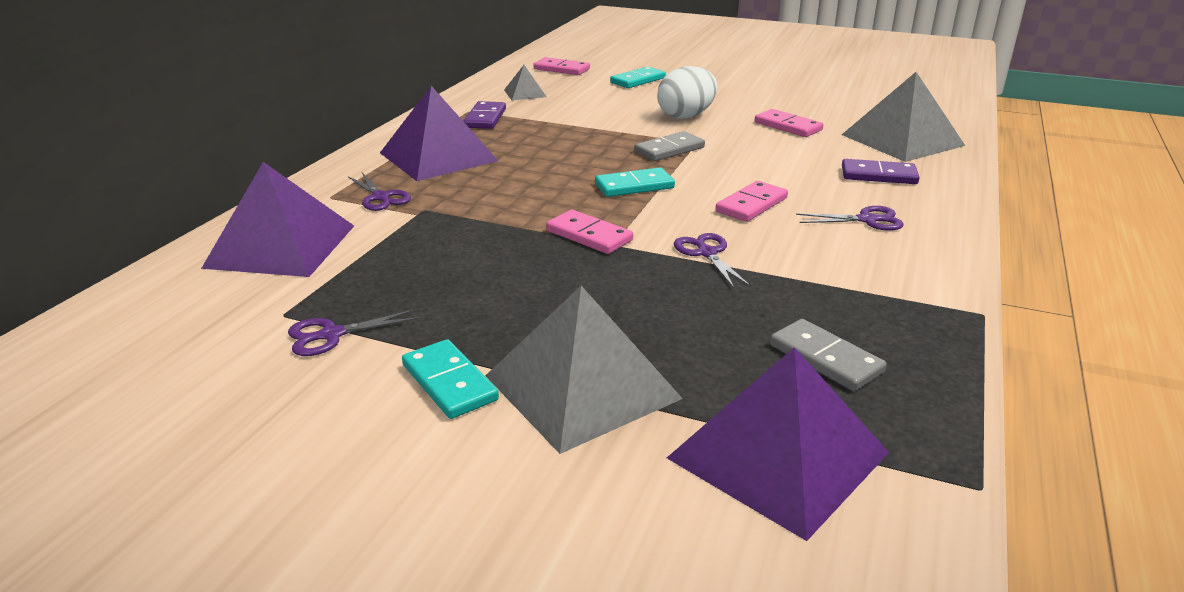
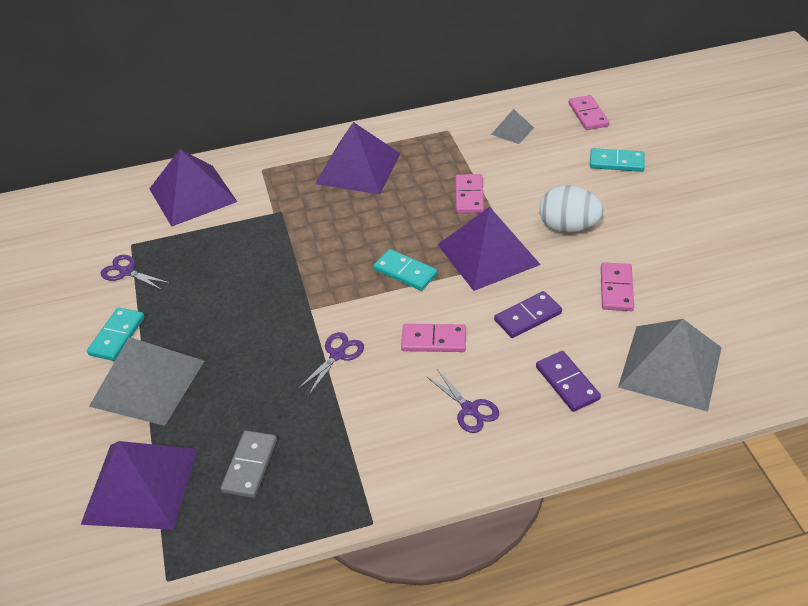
camera: 55 degrees right, 15 degrees up
purple scissors [348,173,411,211] -> none
purple domino [463,101,506,129] -> purple domino moved to [494,291,562,338]
pink domino [546,210,633,254] -> pink domino moved to [456,174,484,213]
grey domino [634,131,705,161] -> purple pyramid [437,207,541,291]

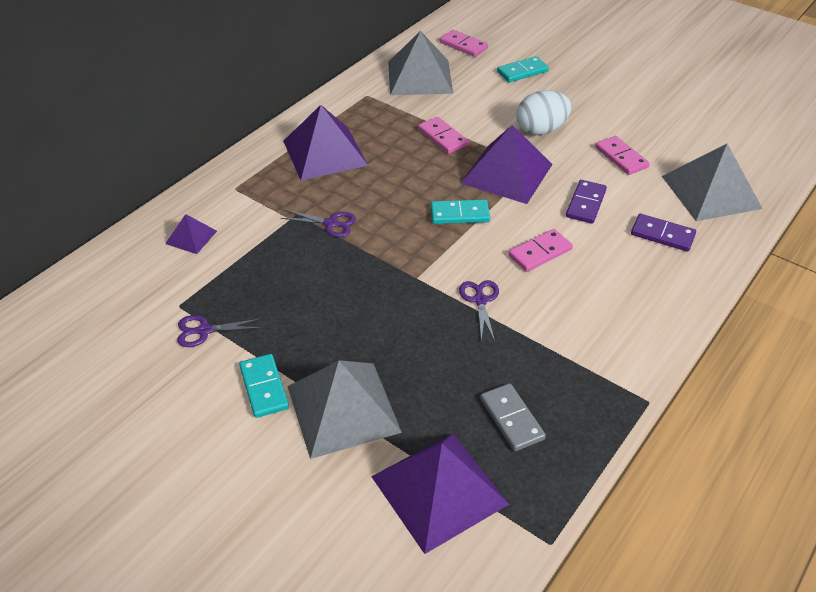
camera: 40 degrees left, 0 degrees up
purple pyramid [149,149,237,227] -> purple pyramid [165,214,217,254], size x0.49
purple scissors [426,369,499,433] -> purple scissors moved to [281,210,356,237]
grey pyramid [491,109,534,144] -> grey pyramid [388,31,453,95], size x2.05

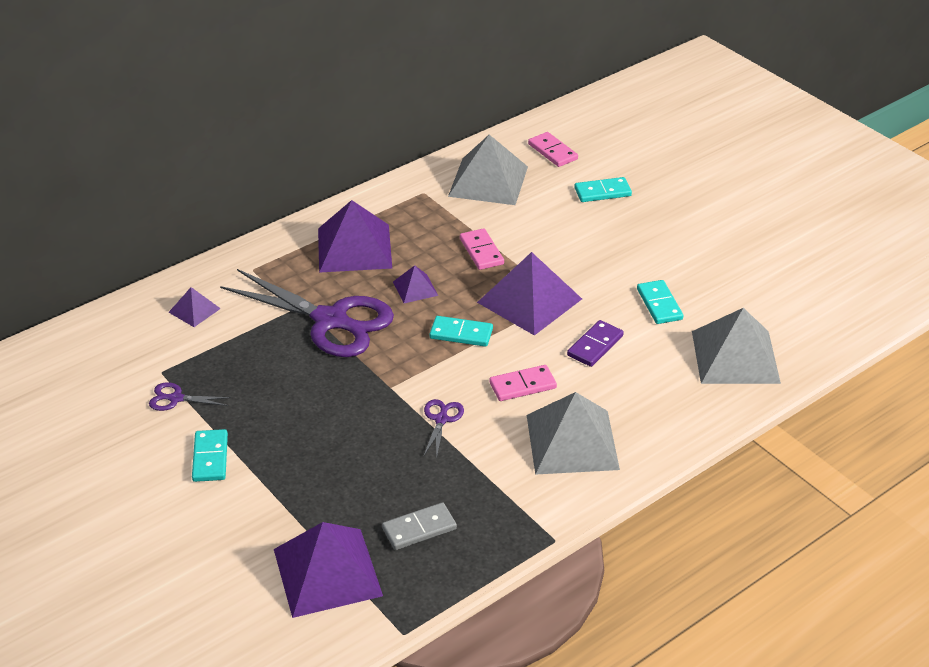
camera: 15 degrees right, 5 degrees down
purple scissors [281,210,356,237] -> purple scissors [220,269,394,357], size x2.43
grey pyramid [287,360,402,459] -> grey pyramid moved to [527,392,620,475]
grey domino [480,383,546,451] -> grey domino turned 75 degrees clockwise [382,502,457,550]
white egg [517,90,571,135] -> none
pink domino [595,136,650,175] -> turquoise domino [637,280,683,324]
purple domino [631,214,696,251] -> none
none -> purple pyramid [393,265,438,303]

